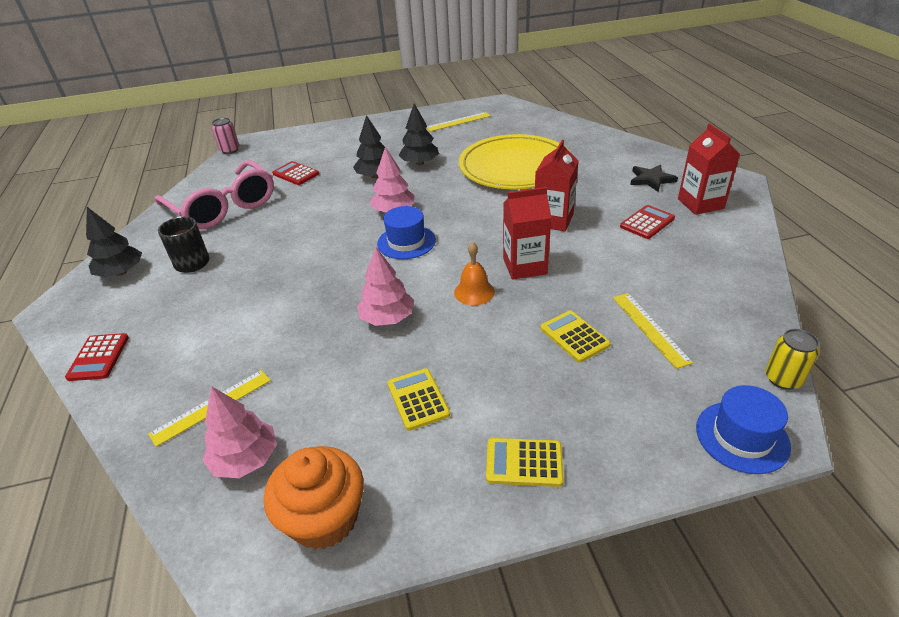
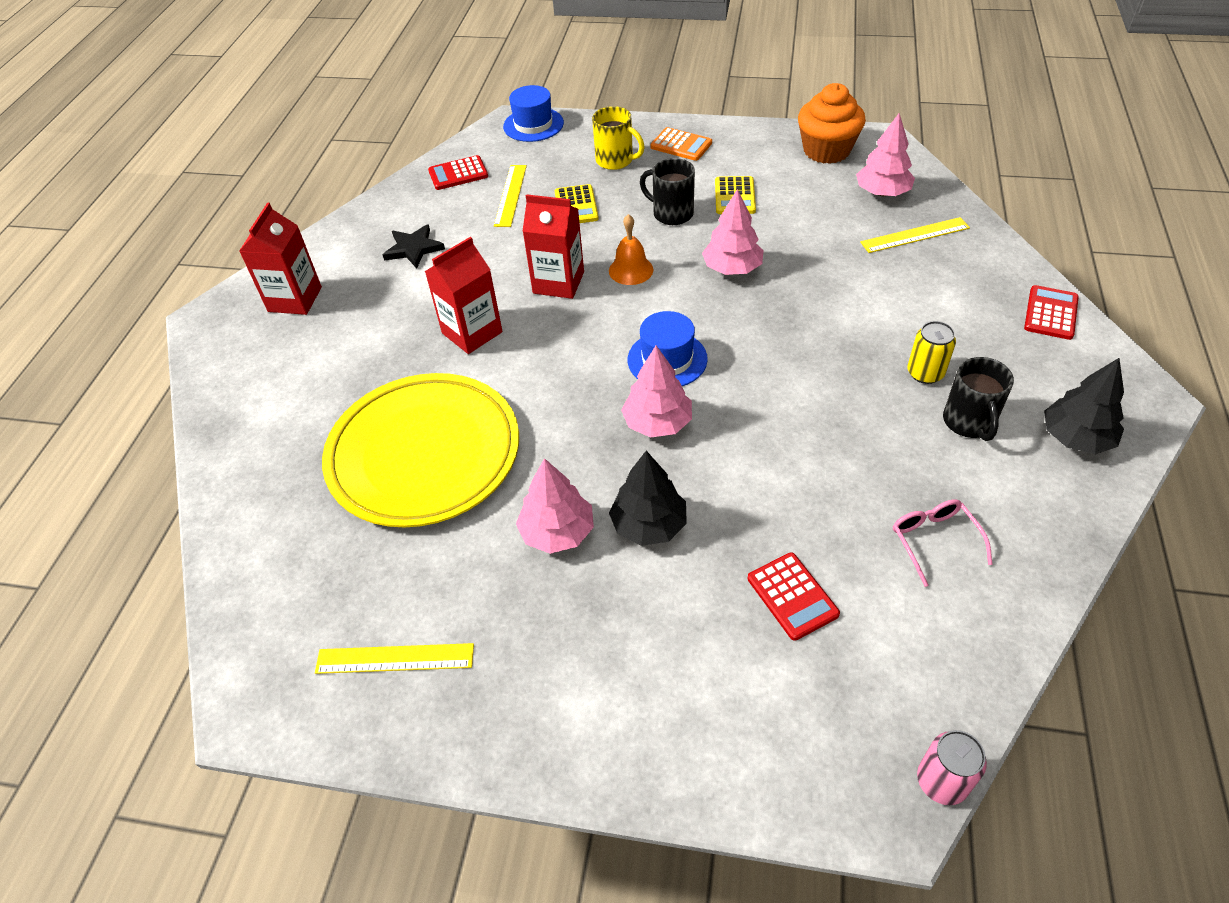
camera: 155 degrees left, 10 degrees up
pink glasses [155,160,274,229] -> pink glasses [893,499,993,587], size x0.44
black tree [398,103,439,165] -> pink tree [516,458,594,554]
yellow calculator [486,438,564,487] -> orange calculator [650,127,712,161]
red calculator [620,205,675,239] -> red calculator moved to [428,155,488,190]
black star [630,165,678,192] -> black star moved to [383,224,445,268]
yellow can [765,329,820,390] -> yellow can moved to [907,321,956,384]
none -> yellow mug [592,106,645,170]
none -> black mug [640,158,695,225]

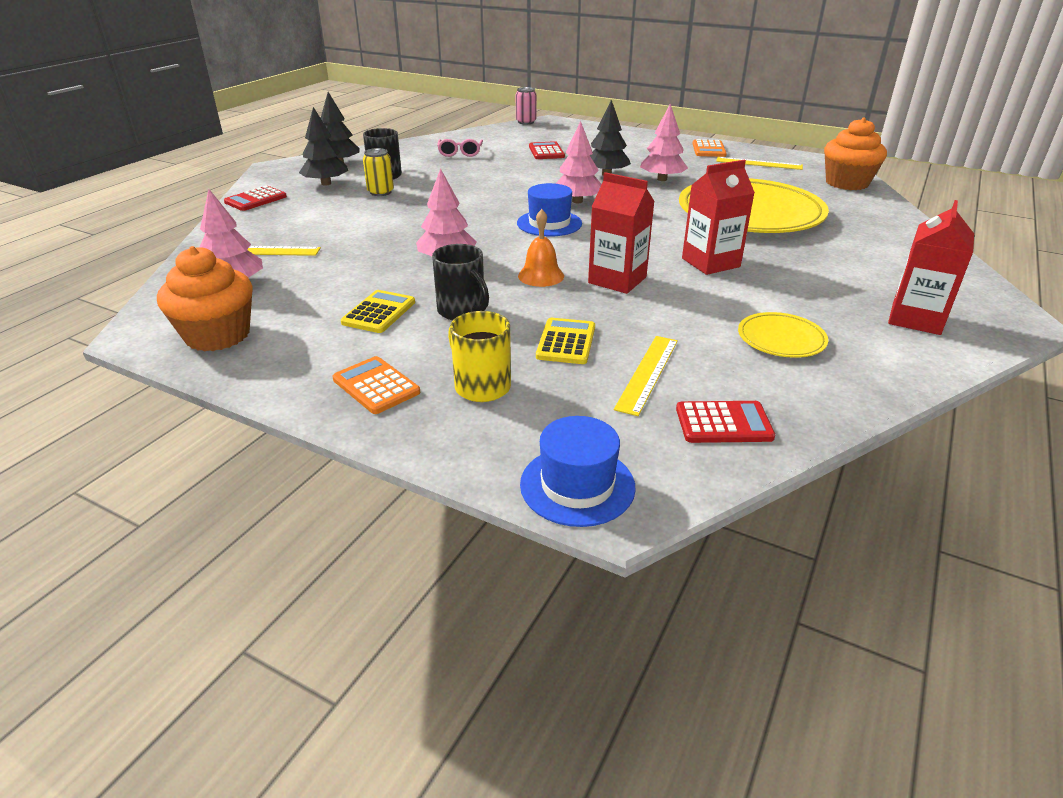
camera: 165 degrees left, 15 degrees down
black star [383,224,445,268] -> yellow plate [738,312,828,358]
none -> black tree [299,107,348,186]
none -> orange calculator [693,139,727,157]
none -> orange cupcake [824,117,887,190]

